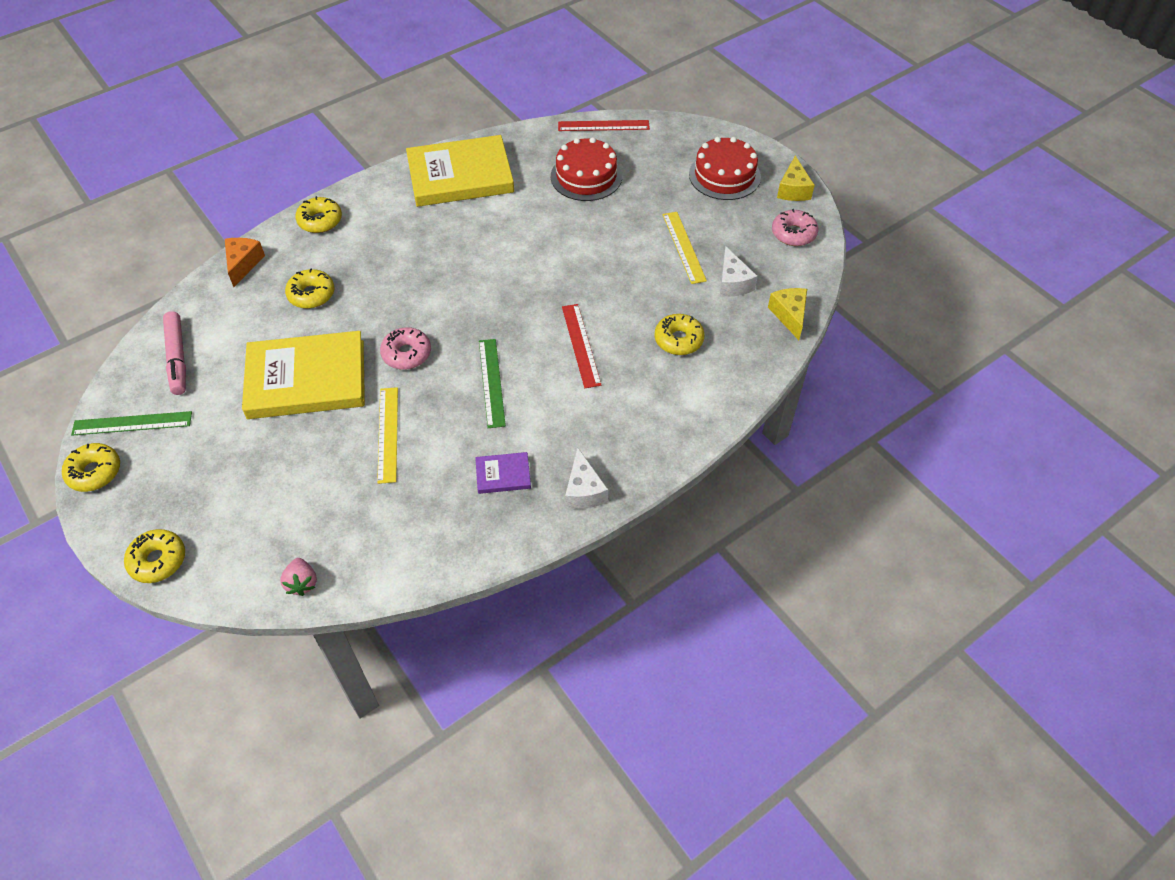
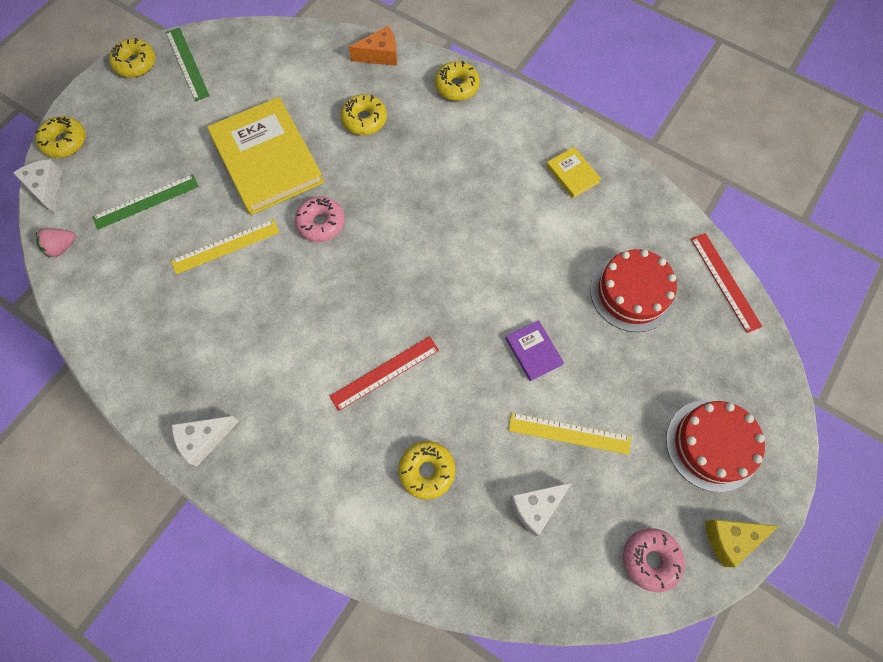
camera: 70 degrees right, 15 degrees up
pink marker [163,311,186,395] -> none
yellow book [406,135,514,207] -> yellow book [546,147,601,198], size x0.43
purple book [475,452,531,494] -> purple book moved to [505,320,564,381]
green ruler [479,339,506,428] -> green ruler moved to [92,174,199,230]
yellow ruler [663,212,707,284] -> yellow ruler turned 45 degrees clockwise [508,413,631,455]
yellow cheese [768,288,807,340] -> none
none -> white cheese [13,159,62,214]

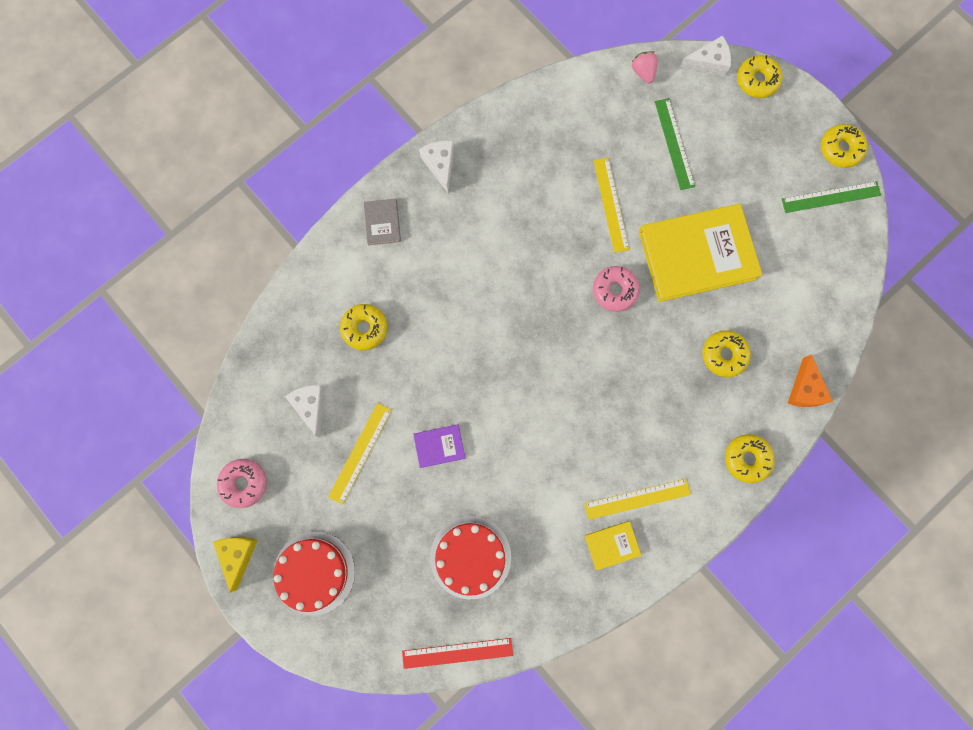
camera: 105 degrees right, 10 degrees up
red ruler [329,336,439,411] -> none
none -> grey book [364,199,401,245]
none -> yellow ruler [584,479,691,520]

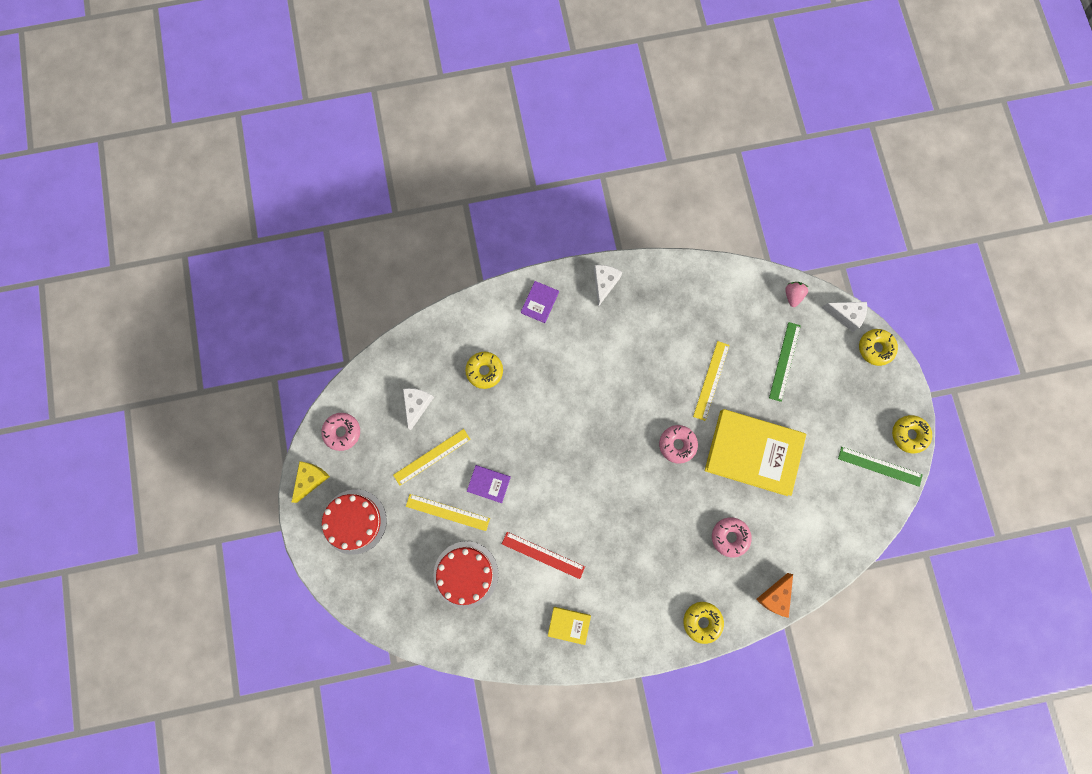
camera: 30 degrees right, 0 degrees up
grey book [364,199,401,245] -> purple book [521,281,559,323]
red ruler [402,638,513,669] -> red ruler moved to [502,532,585,579]
yellow ruler [584,479,691,520] -> yellow ruler moved to [406,494,490,531]
yellow donut [702,330,751,377] -> pink donut [712,518,752,558]

